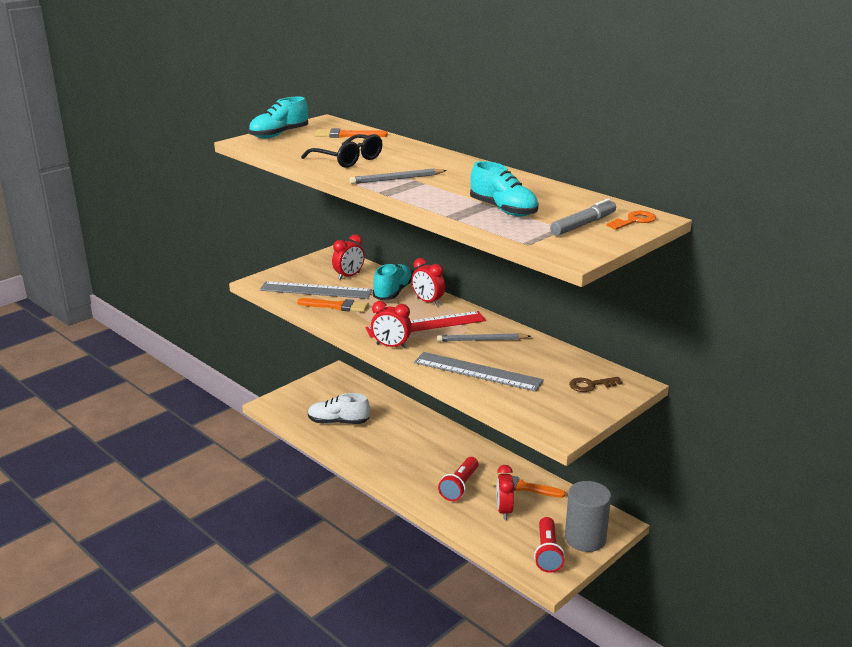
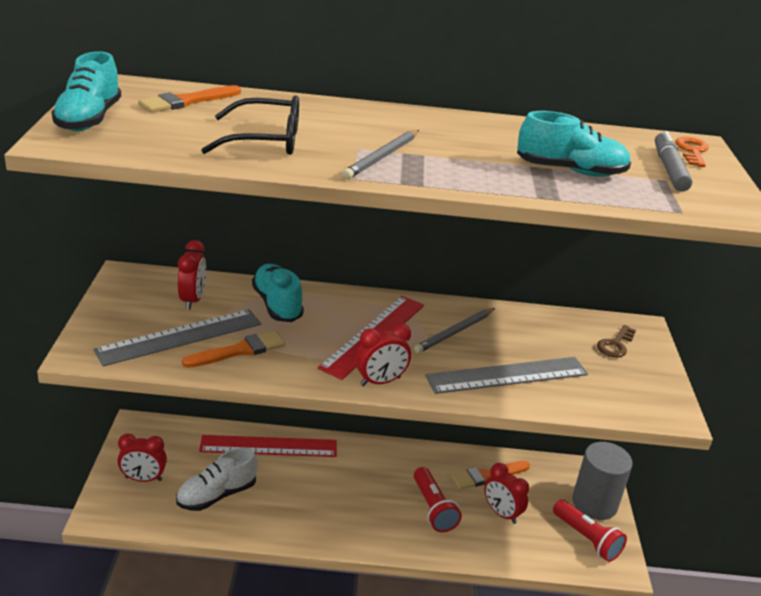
camera: 45 degrees left, 5 degrees up
red clock [412,258,445,306] -> red clock moved to [117,434,167,482]
none -> red ruler [199,435,337,457]

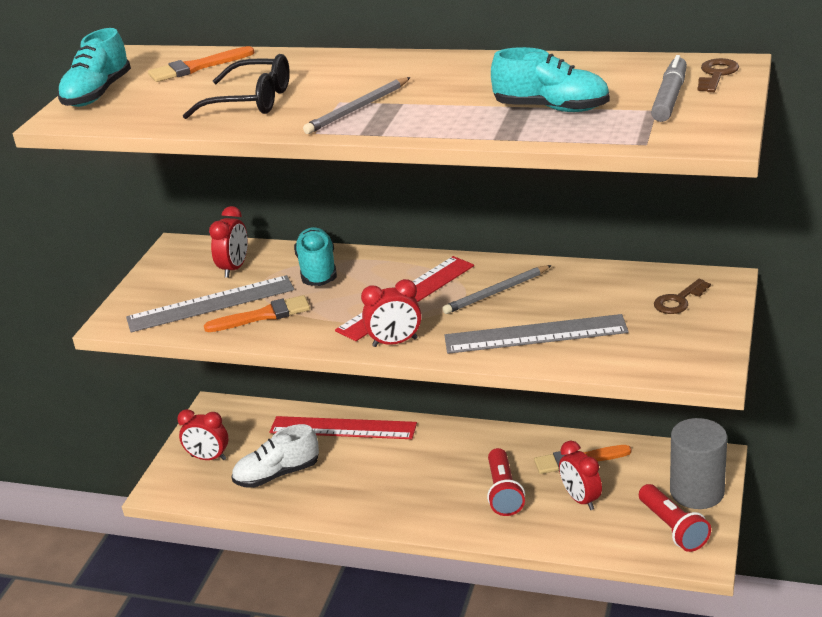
camera: 20 degrees right, 0 degrees up
orange key [675,137,709,167] -> brown key [697,58,739,92]

